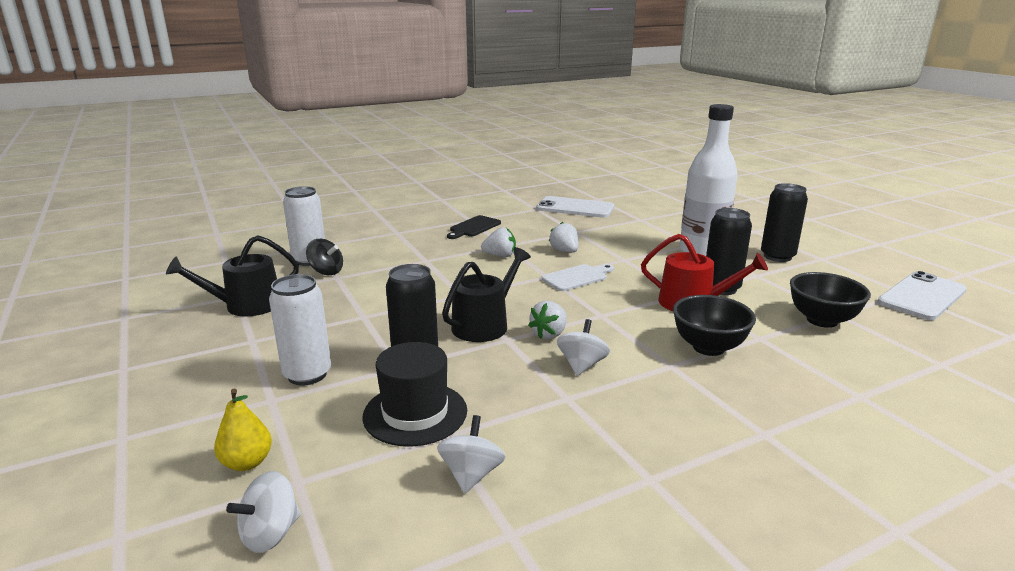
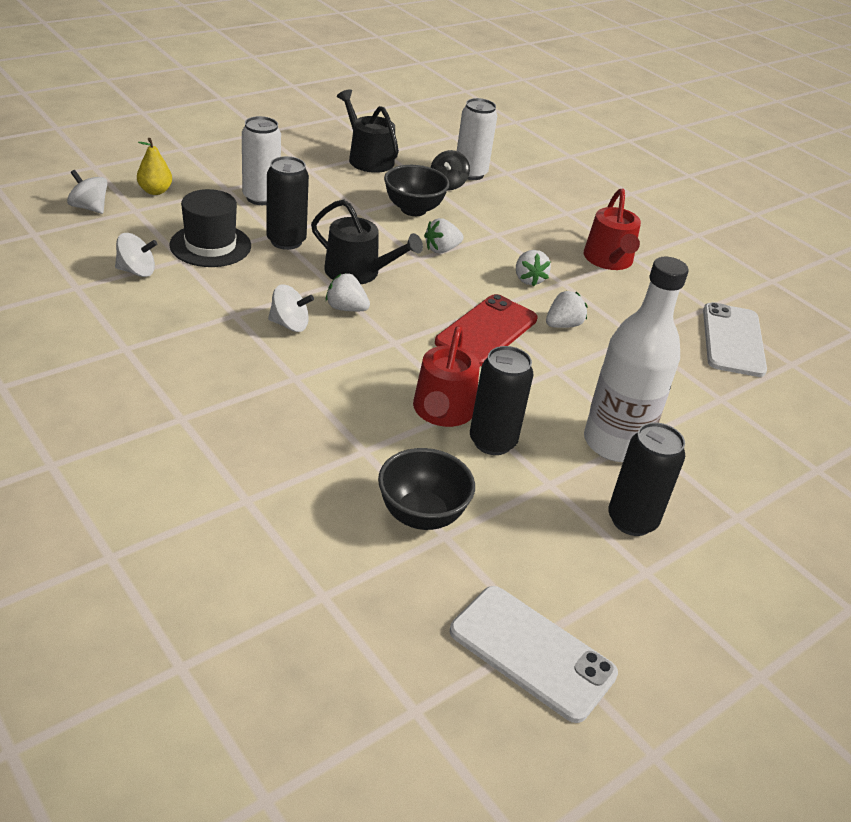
camera: 75 degrees right, 15 degrees up
black cutting board [447,215,501,239] -> red watering can [584,189,641,270]
white cutting board [542,264,614,291] -> red phone [435,294,538,366]
black bowl [673,295,756,356] -> black bowl moved to [384,165,450,216]
none -> white strawberry [424,218,464,253]

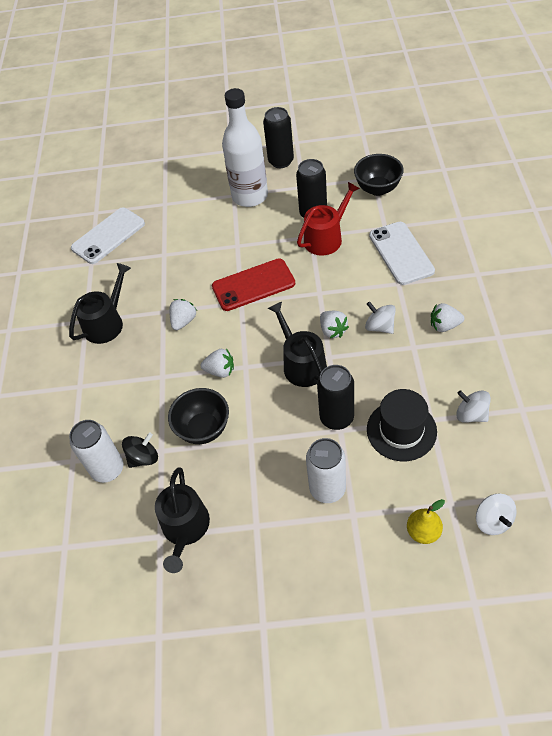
camera: 135 degrees left, 15 degrees up
white phone [450,586,618,723] -> white phone moved to [369,222,435,285]
white strawberry [546,291,588,328] -> white strawberry moved to [431,303,464,332]
red watering can [584,189,641,270] -> black watering can [69,263,131,344]

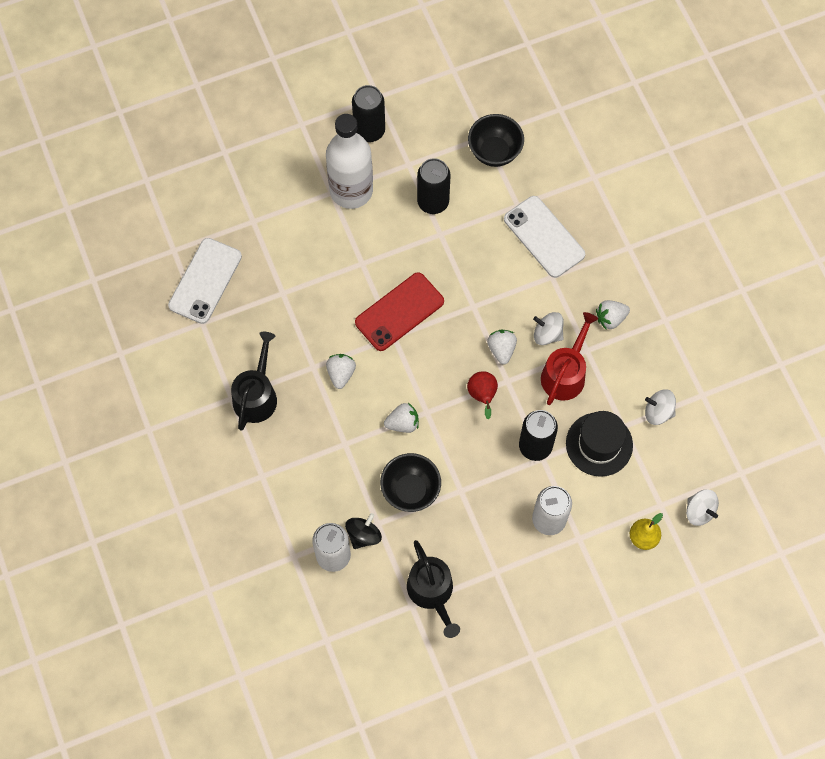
camera: 25 degrees left, 15 degrees up
black watering can [268,302,327,387] -> red pear [467,371,498,419]
red watering can [297,182,360,256] -> red watering can moved to [541,312,598,405]
white strawberry [320,311,349,338] -> white strawberry turned 135 degrees counterclockwise [487,330,517,365]

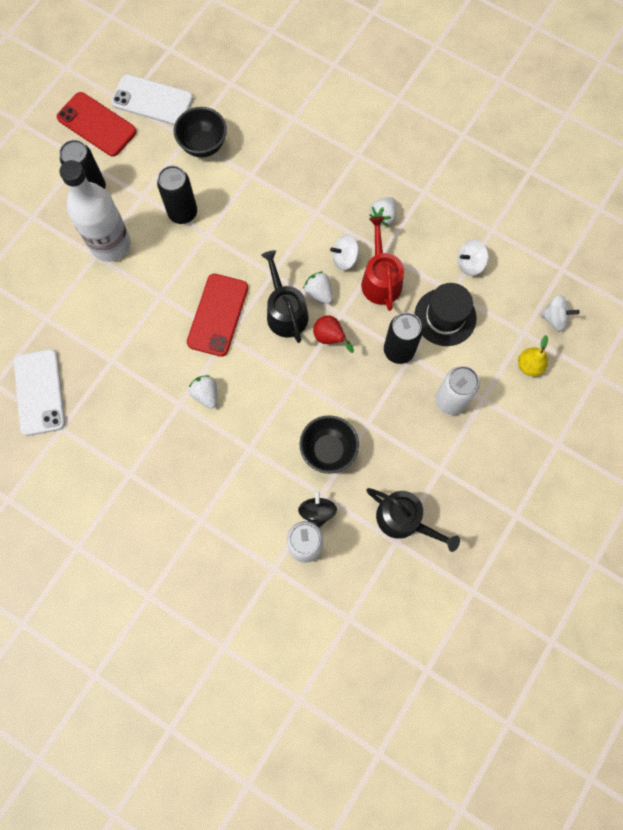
camera: 35 degrees left, 5 degrees up
black watering can [231,332,277,431] -> black watering can moved to [261,250,308,343]
white strawberry [384,403,419,433] -> none
white phone [504,196,585,278] -> white phone moved to [111,74,193,125]
none -> red phone [57,92,137,156]

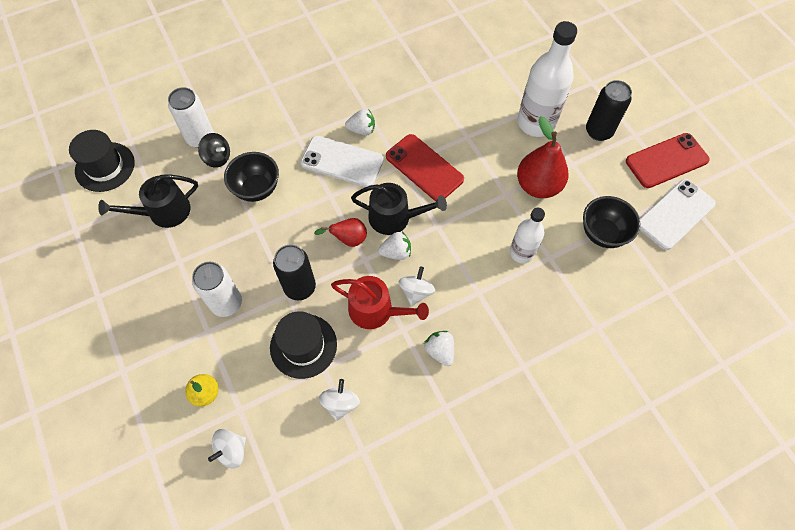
camera: 120 degrees right, 10 degrees down
white phone [14,349,65,436] -> white phone moved to [301,136,384,187]
black can [157,166,197,224] -> red pear [517,116,569,198]
none -> black hat [69,130,135,192]
none -> white bottle [510,208,545,263]

